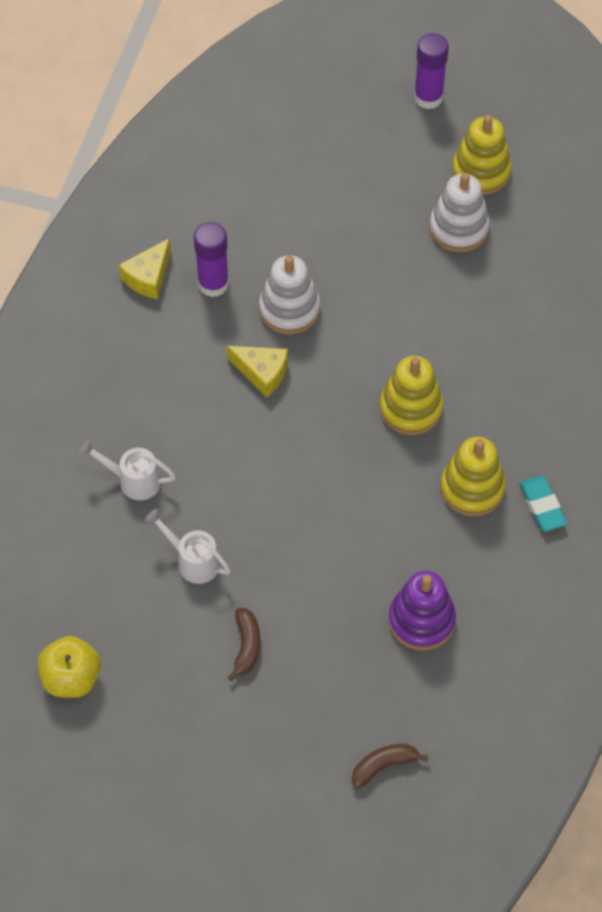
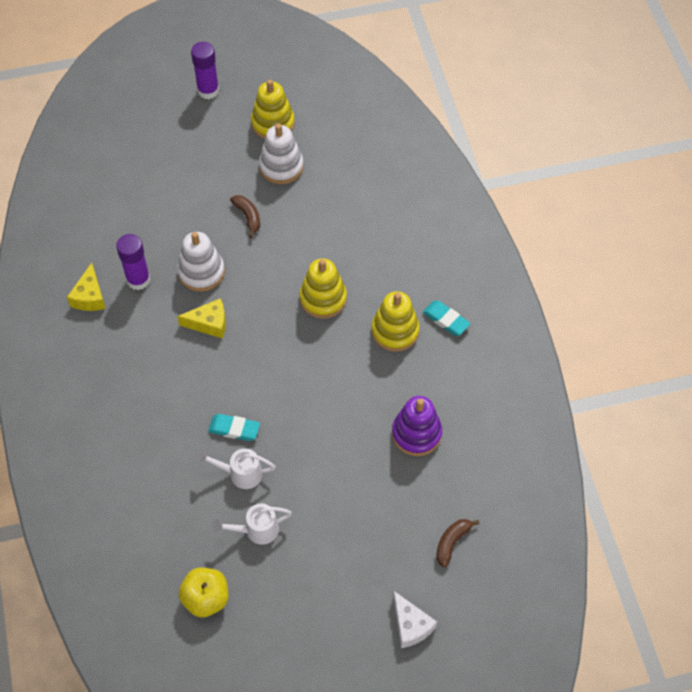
camera: 30 degrees left, 0 degrees up
white watering can [79,440,176,500] -> white watering can moved to [212,503,292,545]
brown banana [228,608,261,681] -> brown banana moved to [230,195,260,238]
none -> turquoise eraser [208,414,260,441]
none -> white cheese [393,591,437,648]

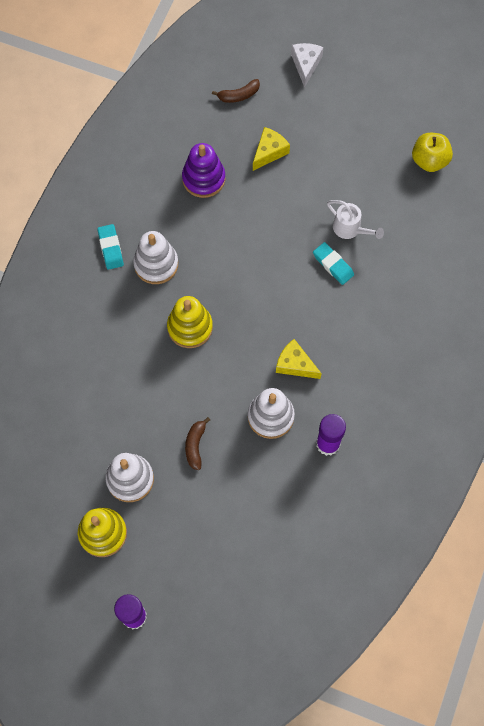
camera: 145 degrees left, 10 degrees up
yellow cheese [67,263,106,311] -> yellow cheese moved to [253,127,290,171]
white watering can [212,503,292,545] -> none
yellow stacking toy [371,291,420,352] -> white stacking toy [133,231,178,284]

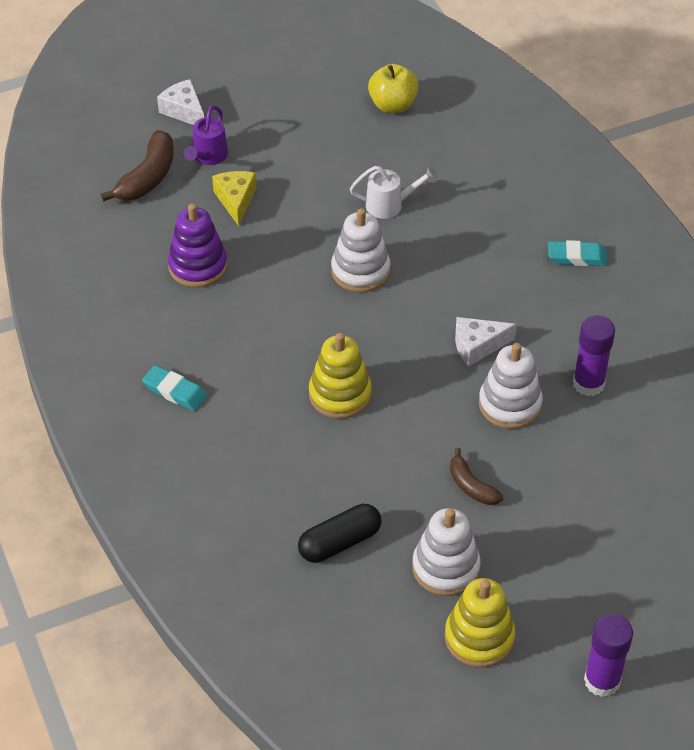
camera: 45 degrees left, 20 degrees down
white stacking toy [133,231,178,284] -> white stacking toy moved to [331,208,390,292]
brown banana [212,79,260,103] -> brown banana [101,130,174,202], size x1.64
yellow cheese [276,339,322,379] -> white cheese [455,317,517,367]
turquoise eraser [313,242,354,285] -> turquoise eraser moved to [548,240,607,266]
none -> purple watering can [183,105,228,165]
none -> black capsule [298,504,382,563]

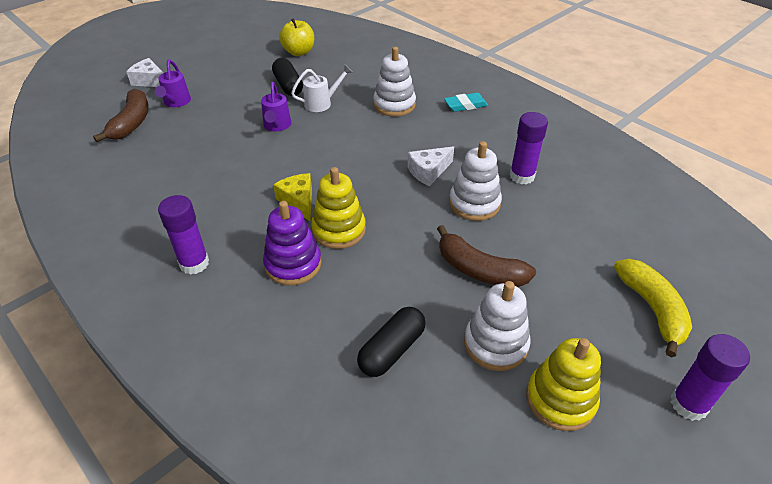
camera: 20 degrees left, 5 degrees down
turquoise eraser [142,365,207,411] -> purple glue stick [158,195,209,275]
purple stacking toy [168,203,227,288] -> purple stacking toy moved to [263,201,322,286]
yellow cheese [212,171,257,226] -> yellow cheese moved to [273,173,312,222]
white stacking toy [331,208,390,292] -> white stacking toy moved to [373,47,416,116]
brown banana [450,448,504,505] -> brown banana [437,225,536,287], size x1.64
none -> purple watering can [261,82,291,131]
none -> black capsule [272,58,303,96]
none -> yellow banana [614,259,692,357]

